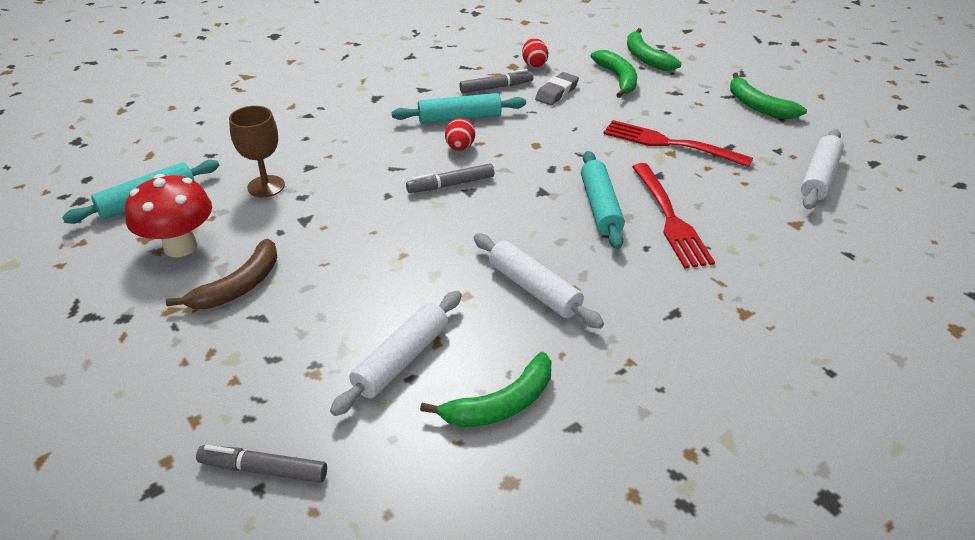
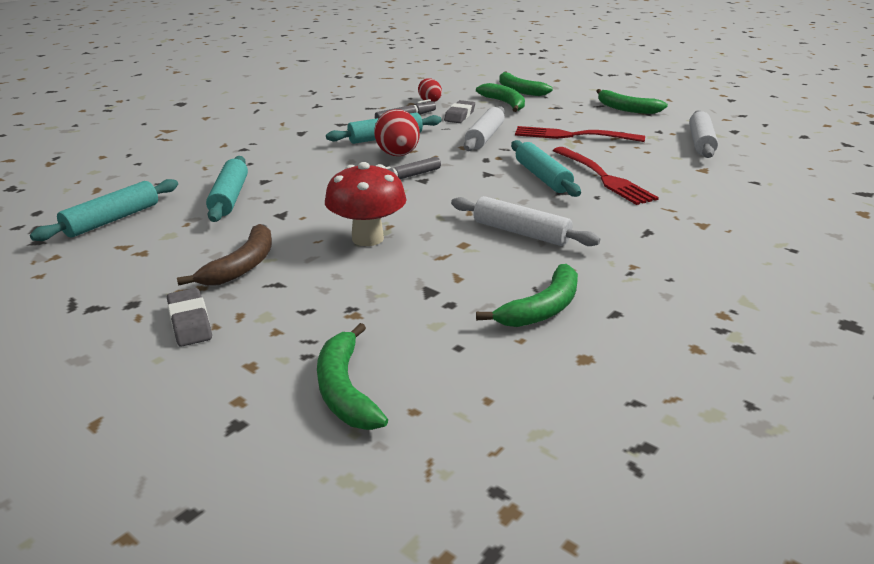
camera: 15 degrees left, 10 degrees down
red mushroom [125,174,212,257] -> red mushroom moved to [325,162,407,246]
grey marker [196,445,327,483] -> green banana [317,323,388,430]
brown goblet [229,106,285,197] -> turquoise rolling pin [206,156,248,222]
white rolling pin [330,291,462,416] -> white rolling pin moved to [464,106,505,151]
red egg [445,118,475,151] -> red egg [374,109,420,156], size x1.63
none -> grey eraser [167,288,212,347]

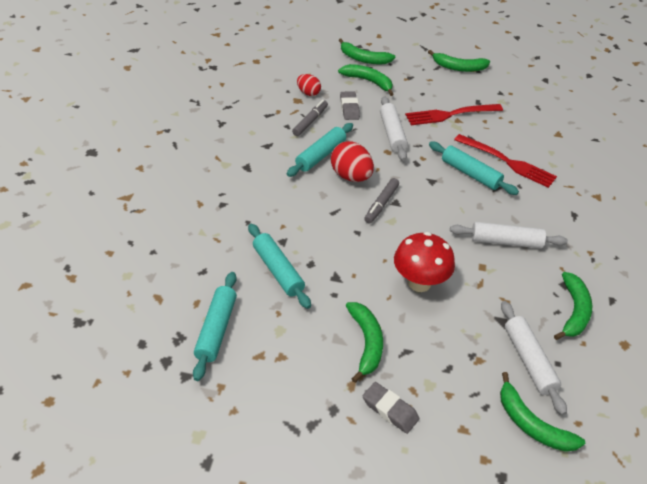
camera: 30 degrees left, 15 degrees up
brown banana [177,224,272,286] -> green banana [346,302,383,383]
white rolling pin [689,110,718,158] -> white rolling pin moved to [501,301,567,415]

